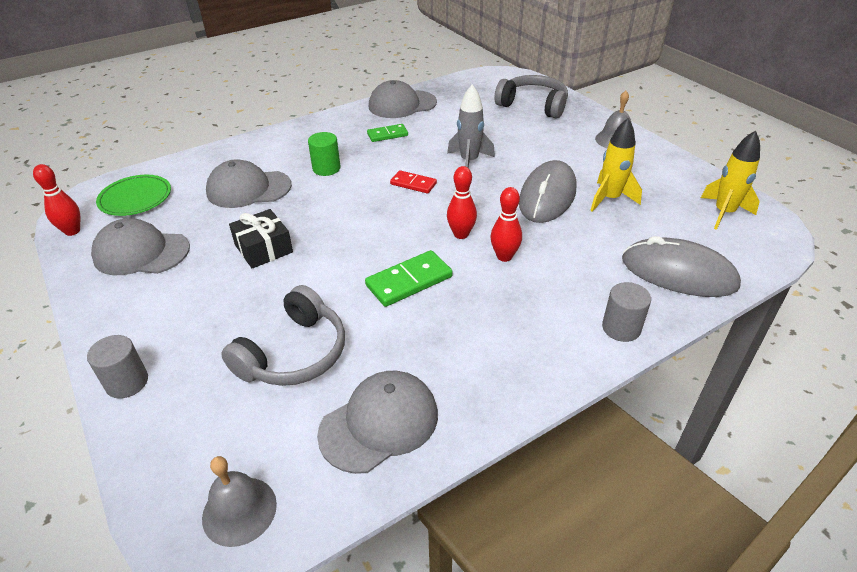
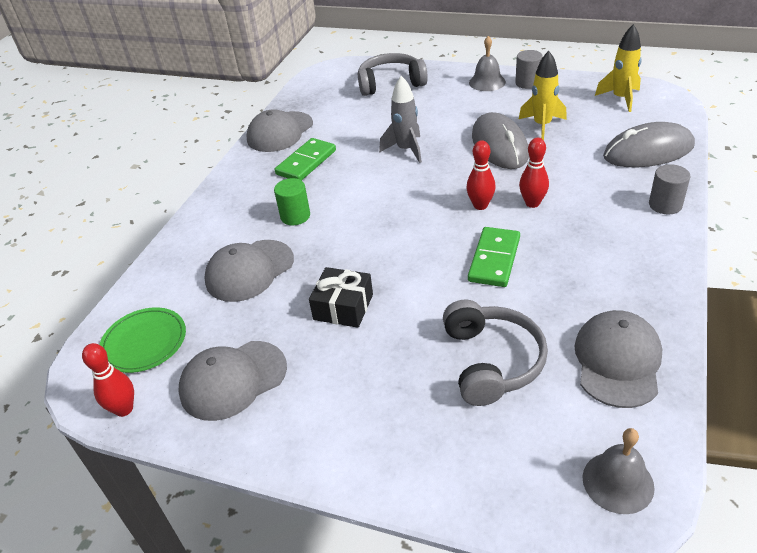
camera: 35 degrees left, 0 degrees up
grey cylinder [87,335,148,399] -> grey cylinder moved to [515,50,543,89]
green domino [367,124,408,142] -> green domino [275,138,336,181], size x1.56
red domino [390,170,437,194] -> none

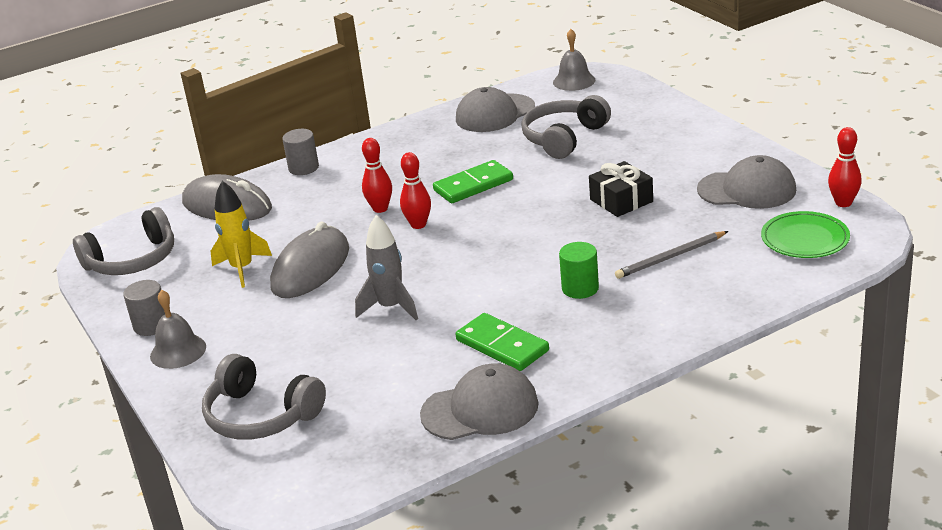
camera: 140 degrees left, 10 degrees down
grey cap [204,240,294,302] -> grey pencil [615,231,728,279]
green domino [275,138,336,181] -> green domino turned 60 degrees clockwise [456,313,549,371]
yellow rocket [595,24,642,112] -> grey headphones [73,207,174,275]

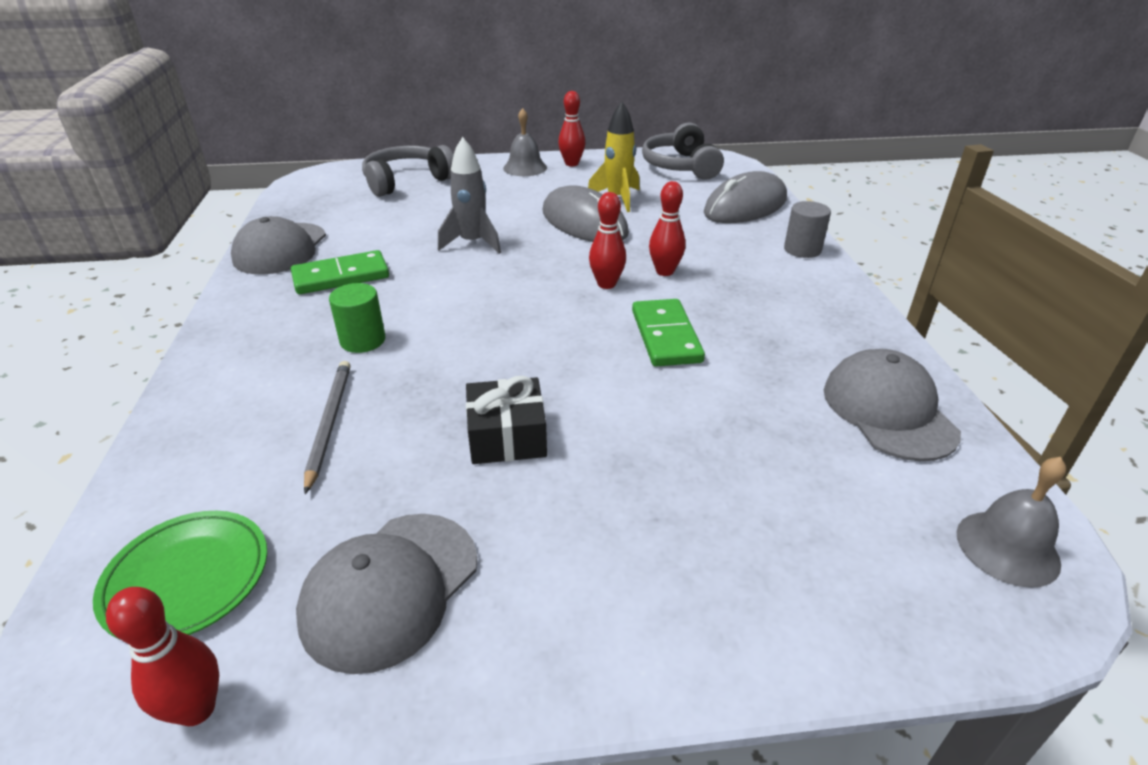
camera: 110 degrees right, 5 degrees up
grey cylinder [123,280,165,336] -> red bowling pin [558,91,585,166]
grey headphones [521,95,611,159] -> none

